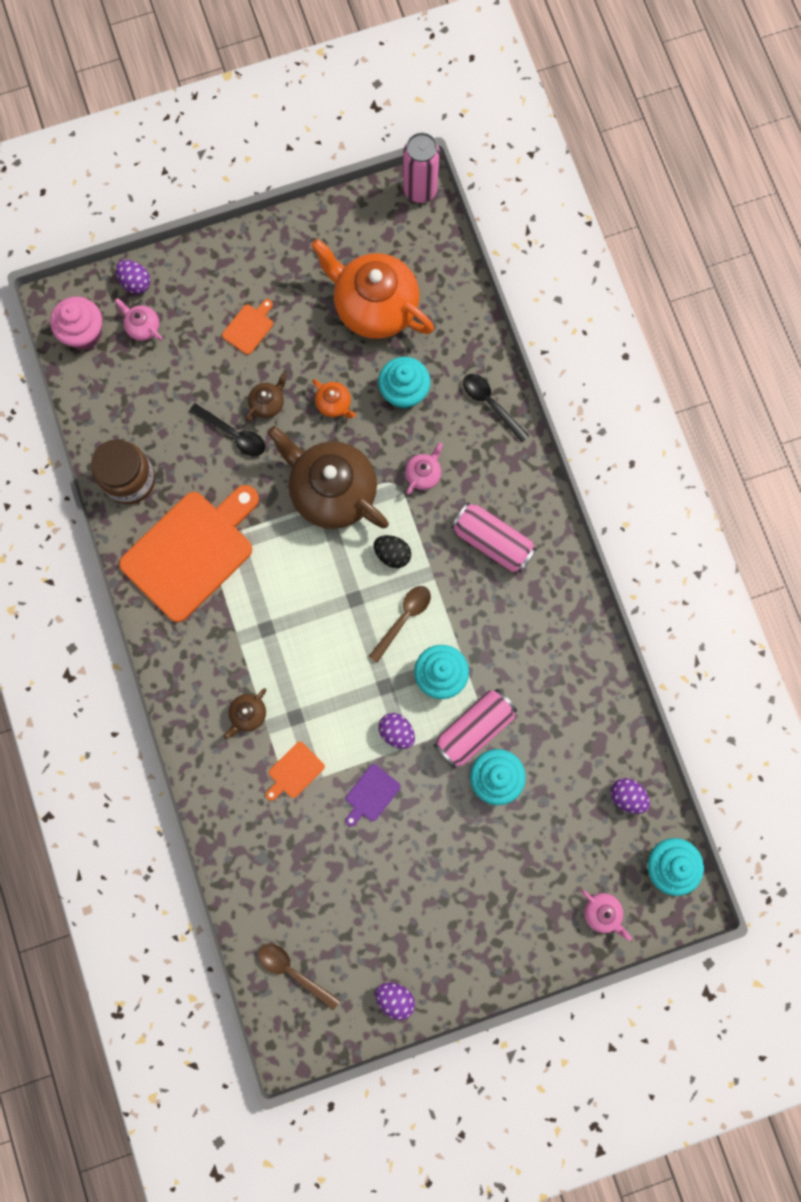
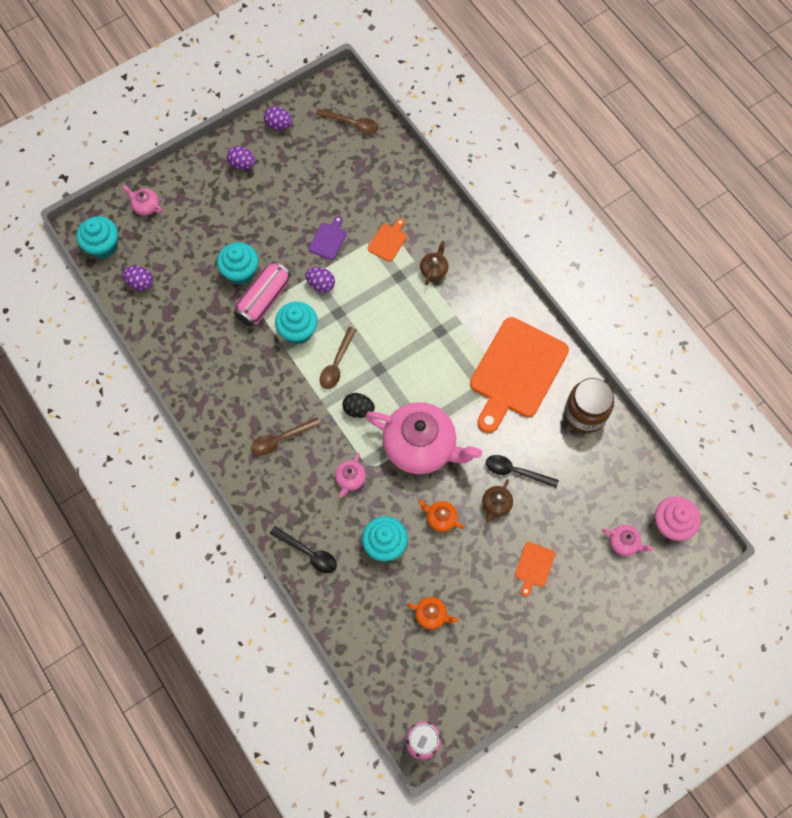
camera: 165 degrees right, 10 degrees down
purple egg [116,260,151,294] -> purple egg moved to [227,146,255,170]
brown teapot [268,426,389,529] -> pink teapot [365,402,482,474]
orange teapot [311,239,434,339] -> orange teapot [407,597,459,629], size x0.42
pink can [451,502,537,573] -> brown spoon [251,418,321,456]

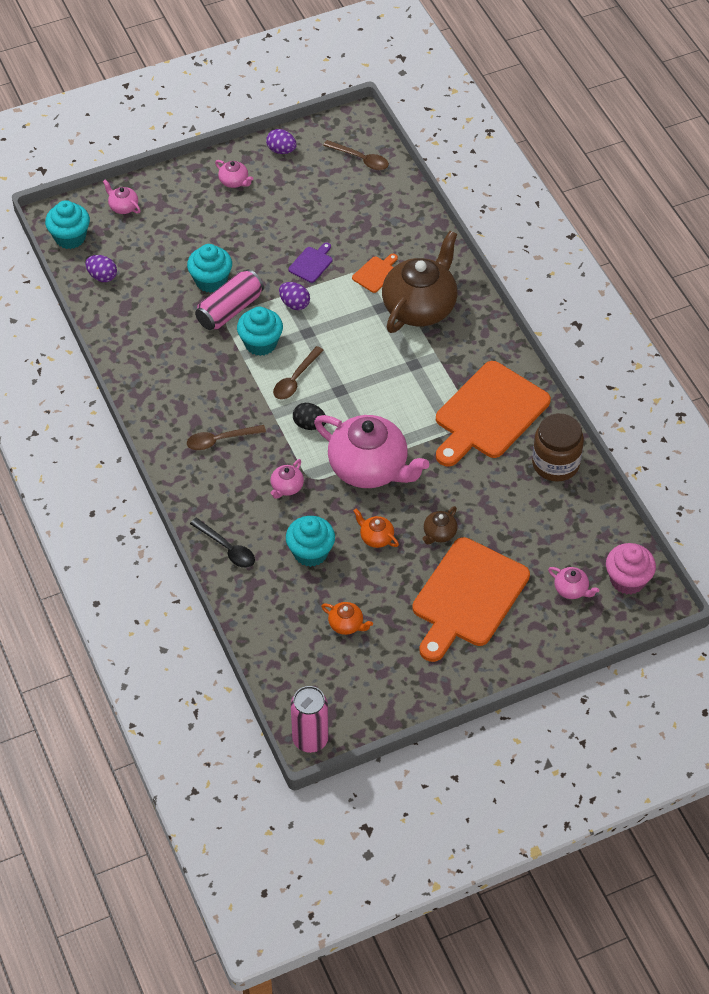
camera: 10 degrees right, 15 degrees down
purple egg [227,146,255,170] -> pink teapot [215,160,253,188]
brown teapot [420,241,448,285] -> brown teapot [382,231,458,333], size x2.40
black spoon [486,455,559,488] -> none
orange cutting board [515,542,555,597] -> orange cutting board [412,537,530,662], size x2.44

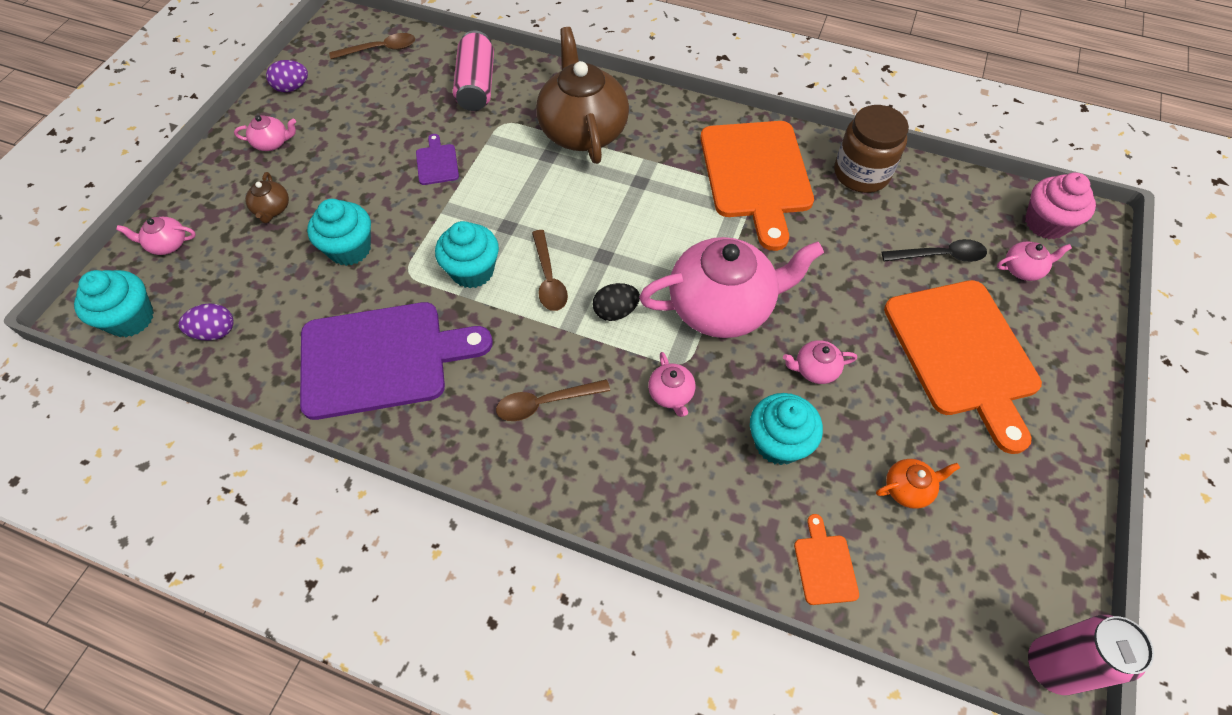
camera: 45 degrees left, 5 degrees up
brown spoon [187,425,266,450] -> brown spoon turned 45 degrees clockwise [496,379,610,421]
black spoon [190,518,255,568] -> black spoon moved to [882,239,987,262]
pink can [195,269,264,330] -> pink can moved to [453,31,494,111]
purple egg [279,282,310,310] -> none
orange cutting board [352,254,398,293] -> orange cutting board moved to [794,514,859,605]
orange teapot [354,509,399,548] -> pink teapot [783,340,857,384]
brown teapot [423,506,457,544] -> brown teapot moved to [245,172,289,223]
none -> purple cutting board [300,302,493,420]

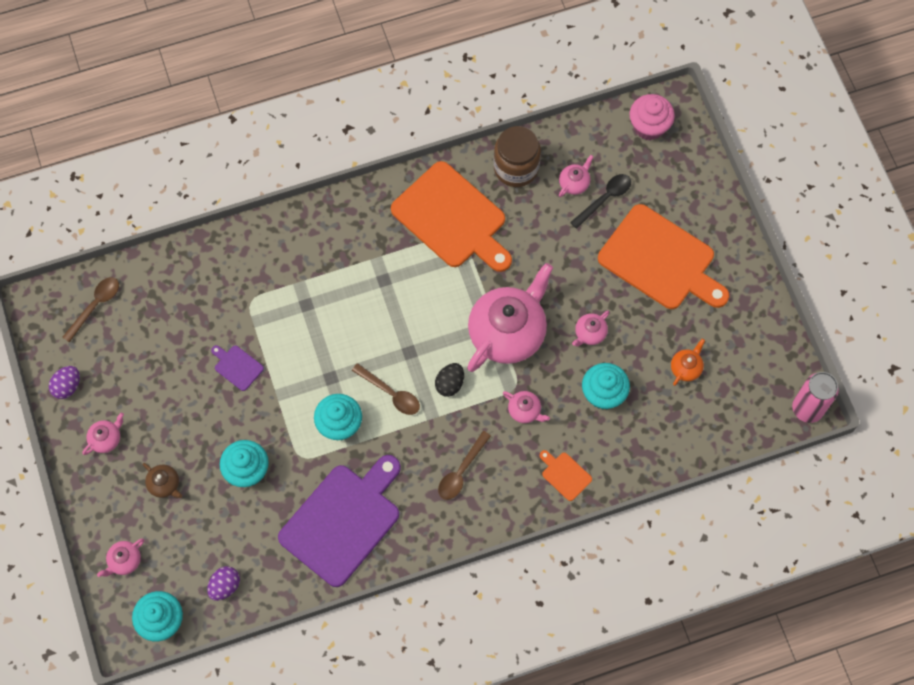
camera: 40 degrees left, 10 degrees up
pink can [453,31,494,111] -> none
brown teapot [536,27,629,164] -> none
orange cutting board [794,514,859,605] -> orange cutting board moved to [540,450,592,501]
pink teapot [997,241,1072,281] -> pink teapot moved to [559,155,594,197]

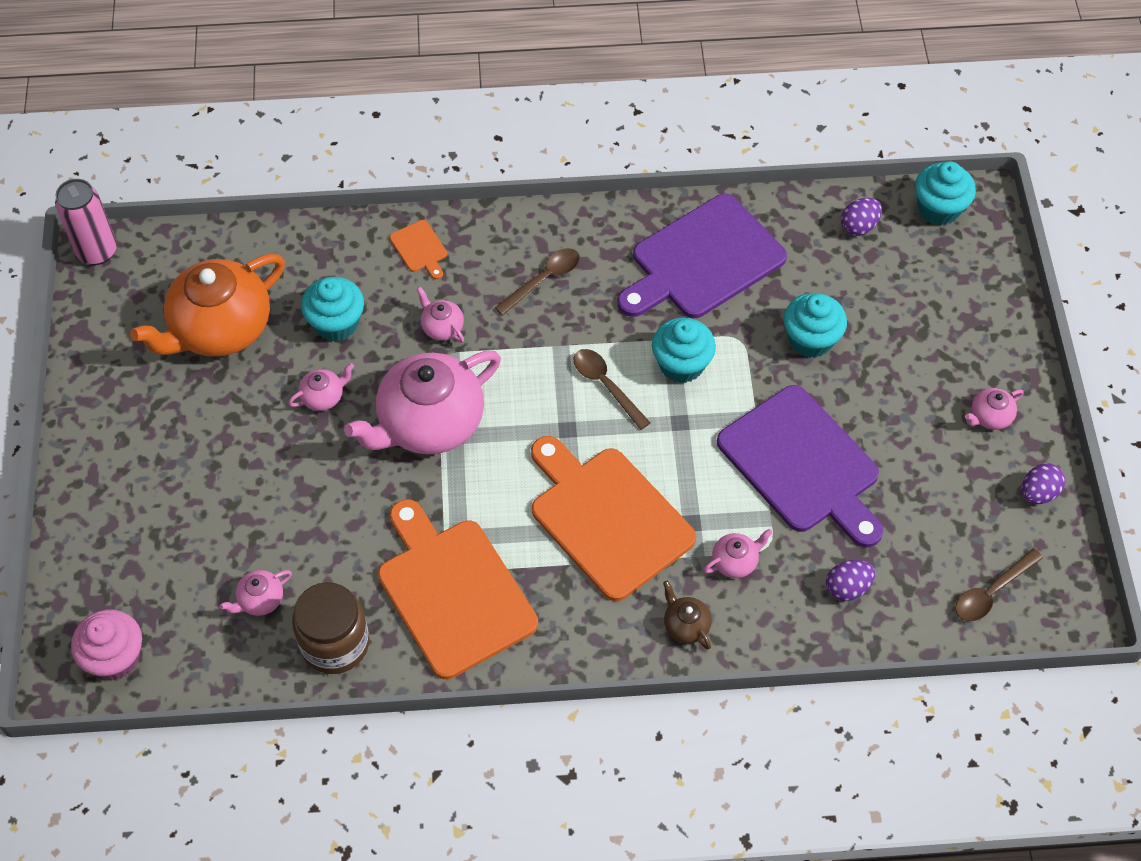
camera: 165 degrees left, 10 degrees down
pink teapot [97,538,144,577] -> pink teapot moved to [704,529,773,578]
brown teapot [143,463,182,498] -> brown teapot moved to [663,580,712,650]
purple cutting board [211,345,264,391] -> purple cutting board [717,385,884,548], size x2.44
black egg [435,363,464,397] -> none
black spoon [570,174,631,229] -> none
orange cutting board [598,204,729,309] -> orange cutting board moved to [531,436,696,601]
orange teapot [671,339,705,386] -> orange teapot [130,254,285,357], size x2.40
none -> purple egg [826,560,875,601]

